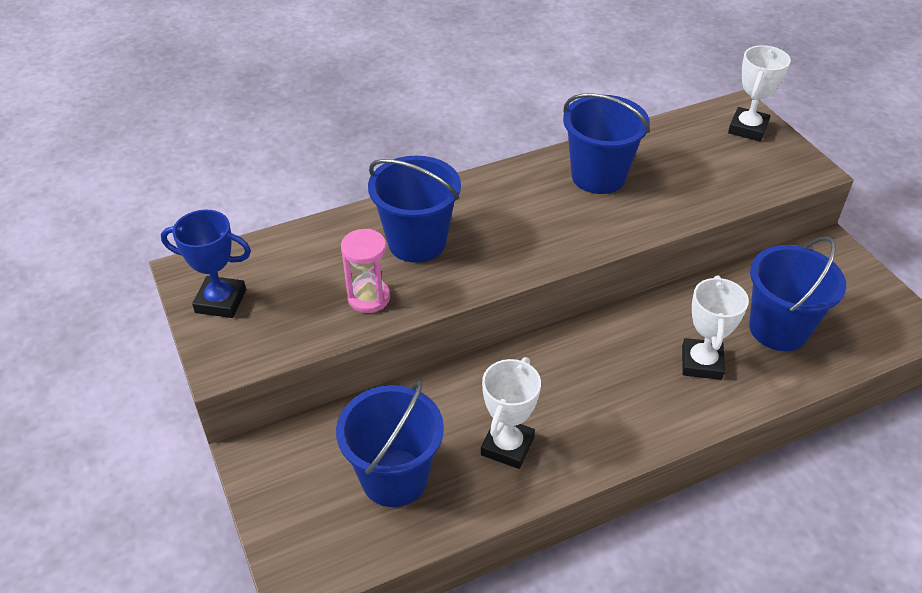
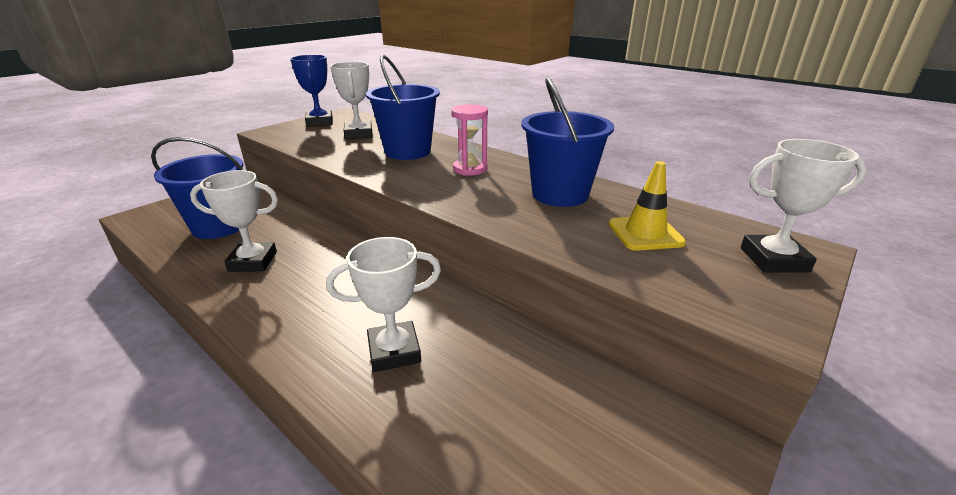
camera: 65 degrees right, 15 degrees down
pink hourglass [341,229,390,313] -> pink hourglass moved to [451,104,488,176]
blue bucket [749,236,846,351] -> none
none -> white trophy [330,62,373,139]
none -> yellow traffic cone [609,161,686,251]

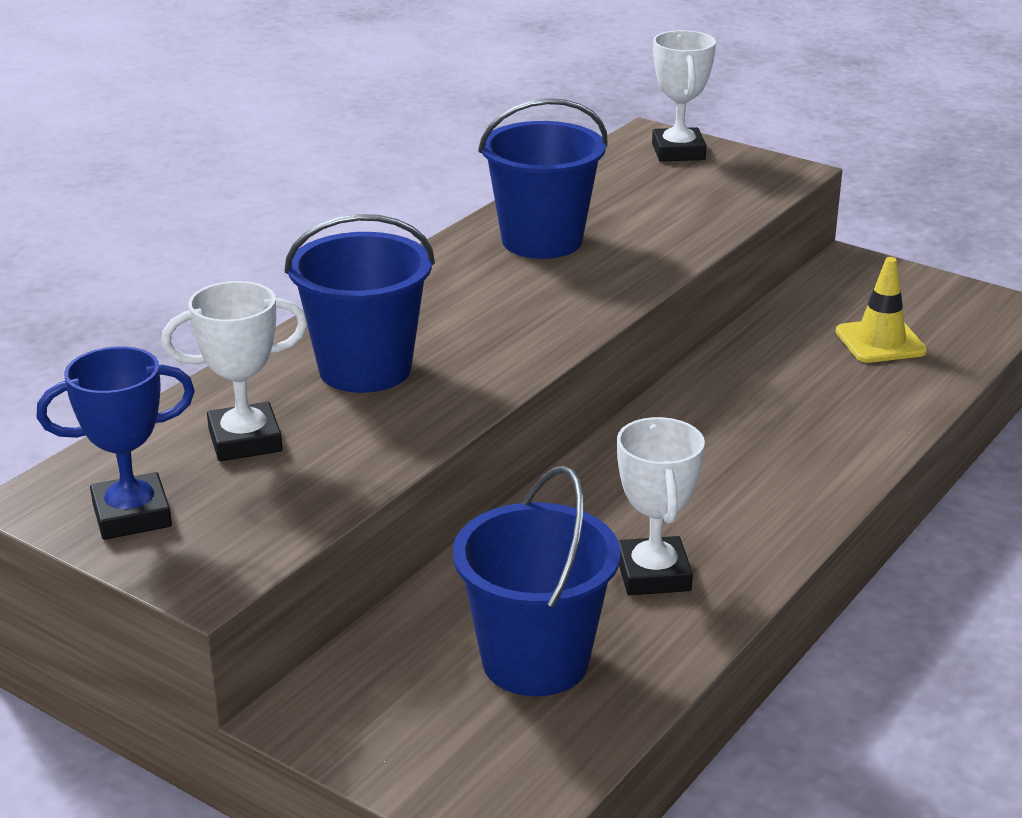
camera: 95 degrees left, 0 degrees up
white trophy [326,237,441,372] -> none
pink hourglass [451,104,488,176] -> none
yellow traffic cone [609,161,686,251] -> yellow traffic cone moved to [836,257,927,363]

